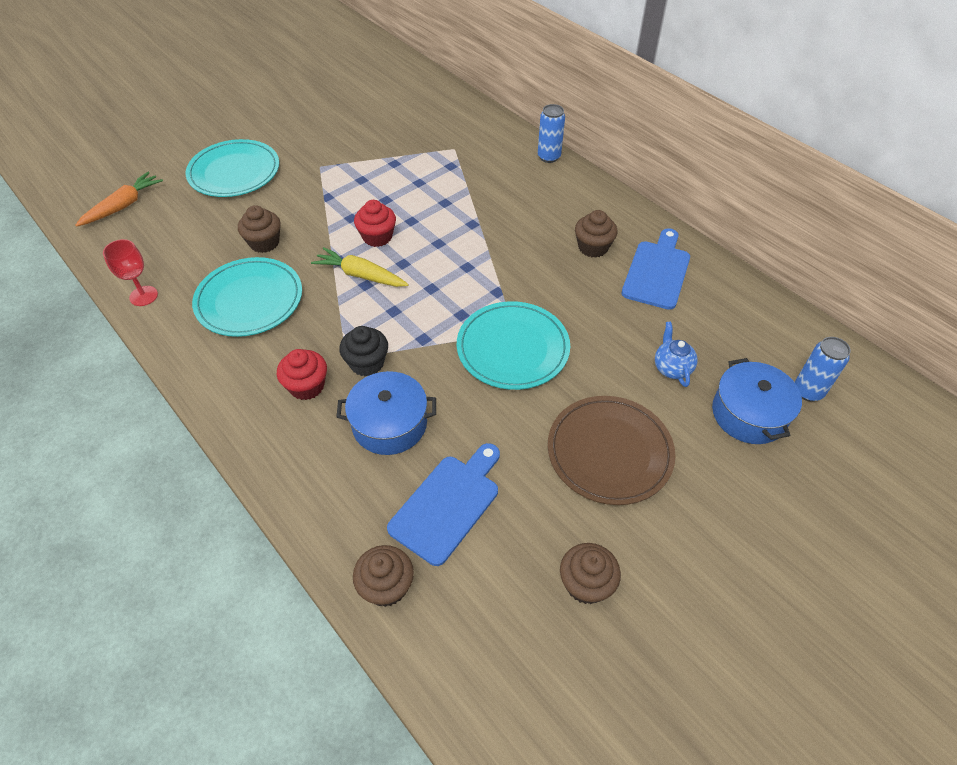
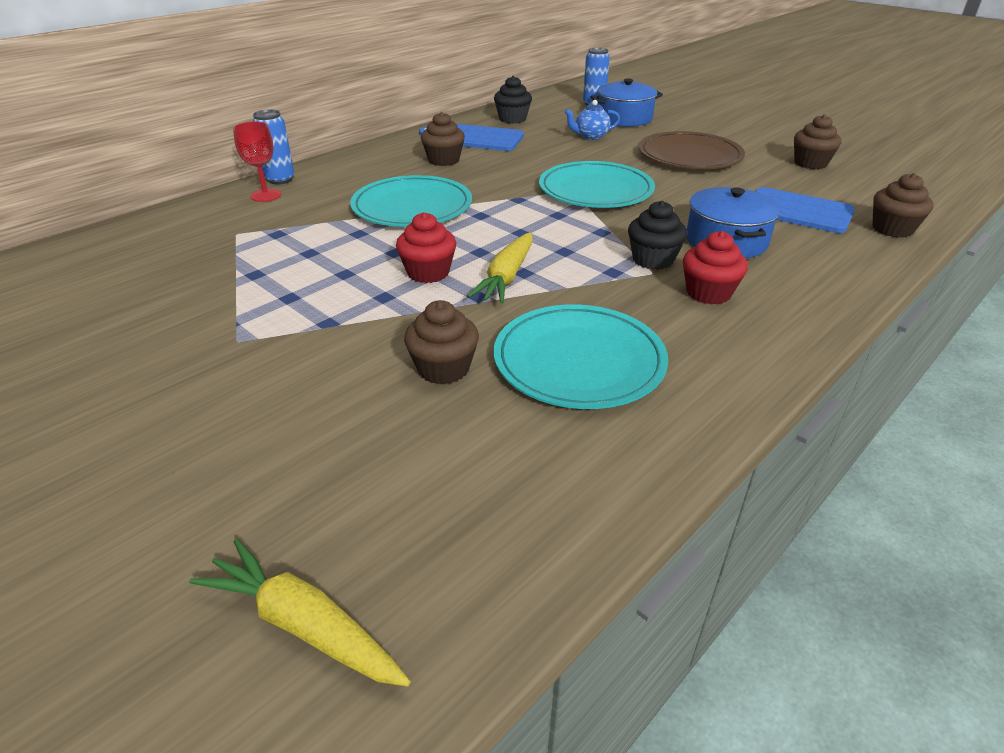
camera: 95 degrees left, 15 degrees down
orange carrot [76,172,163,226] -> yellow carrot [189,539,411,687]
red goblet [103,239,158,306] -> red goblet moved to [233,122,281,202]
turquoise plate [186,139,279,197] -> turquoise plate moved to [350,175,472,227]
none -> black cupcake [494,76,532,124]

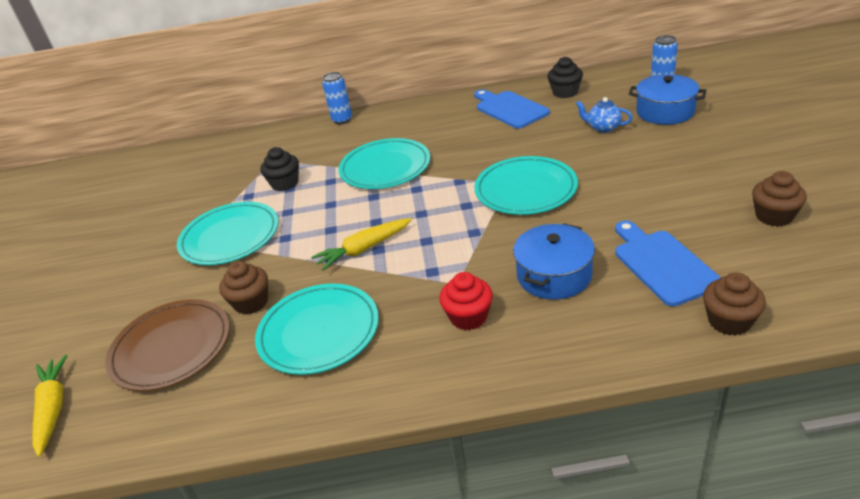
camera: 45 degrees right, 0 degrees up
red goblet [233,122,281,202] -> none
red cupcake [396,212,456,283] -> none
brown cupcake [421,112,465,166] -> none
black cupcake [628,201,687,270] -> black cupcake moved to [261,147,299,191]
brown plate [639,131,745,169] -> brown plate moved to [105,299,230,391]
none -> turquoise plate [177,202,278,265]

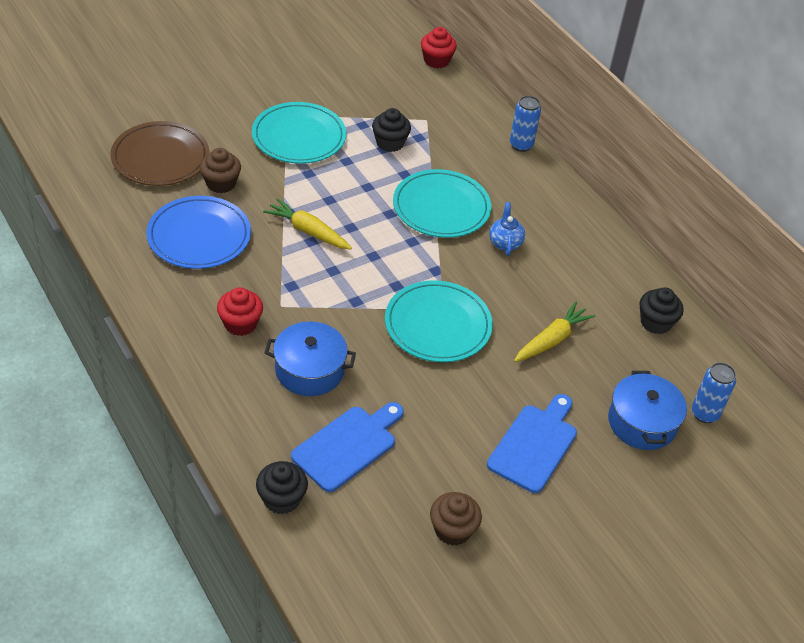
camera: 55 degrees right, 10 degrees up
yellow carrot [32,355,68,457] -> yellow carrot moved to [514,302,595,362]
turquoise plate [255,284,379,375] -> blue plate [146,196,251,269]
blue cutting board [474,89,550,129] -> blue cutting board moved to [487,394,577,493]
blue teapot [576,97,633,133] -> blue teapot moved to [489,202,525,256]
brown cupcake [703,272,766,336] -> black cupcake [256,461,308,515]
none -> red cupcake [421,27,457,69]

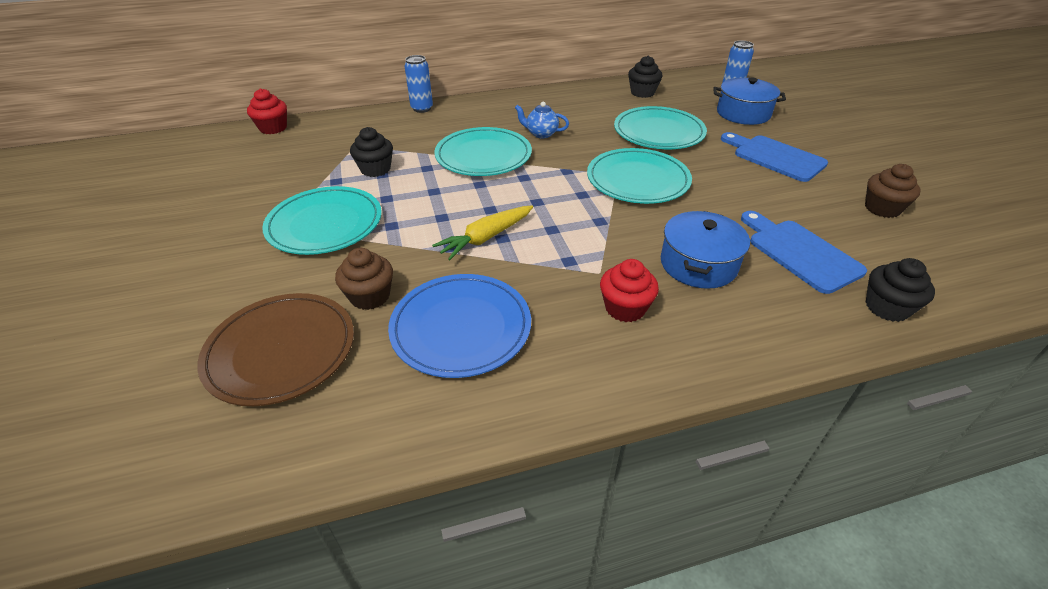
camera: 70 degrees left, 5 degrees down
yellow carrot [514,302,595,362] -> turquoise plate [614,106,707,149]

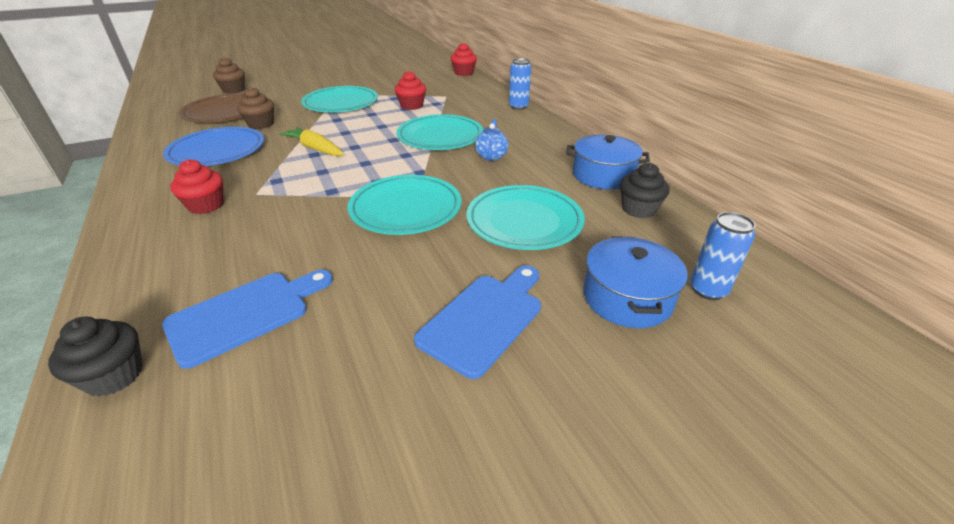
camera: 80 degrees right, 5 degrees down
black cupcake [350,127,393,177] -> red cupcake [395,71,426,110]
blue pot [661,211,750,289] -> blue pot moved to [566,135,650,190]
brown cupcake [865,164,921,218] -> brown cupcake moved to [213,57,245,94]

